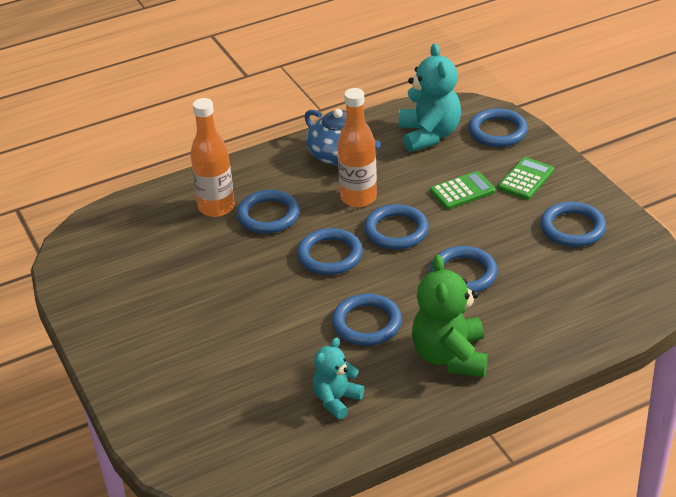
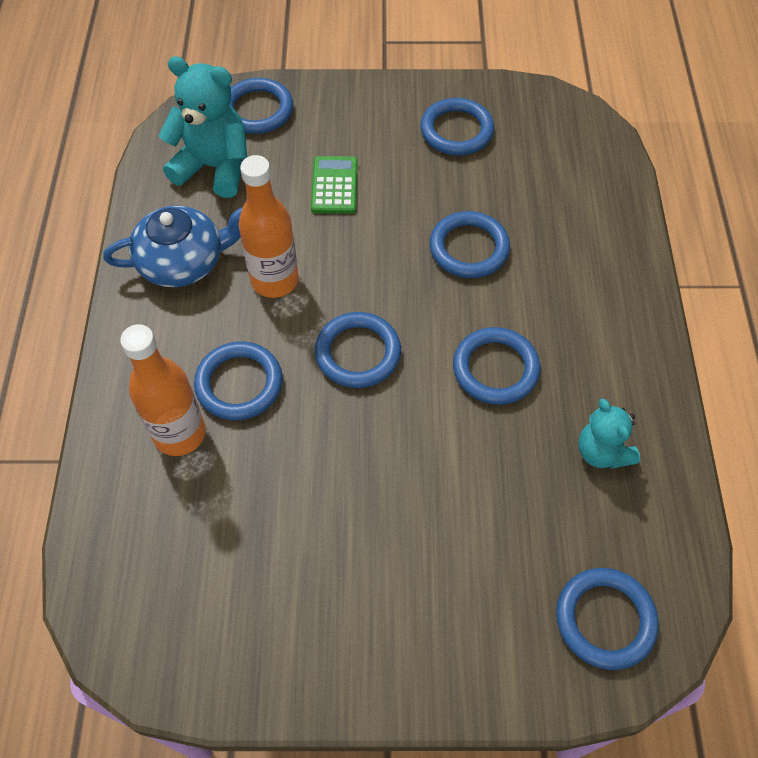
camera: 65 degrees left, 20 degrees up
blue ring [364,204,429,250] -> blue ring moved to [556,568,659,670]
green teddy bear [412,255,488,377] -> none
green calculator [498,157,554,200] -> none

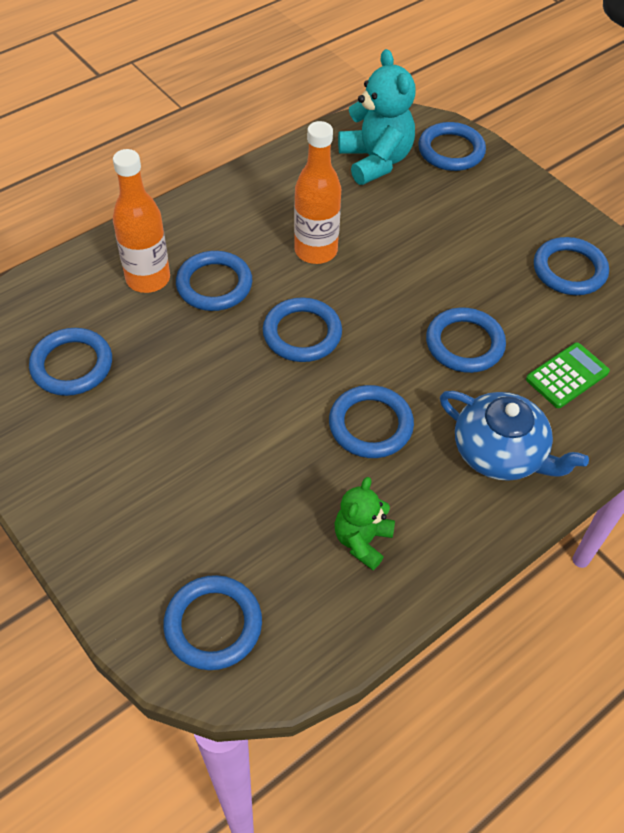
camera: 50 degrees right, 5 degrees down
blue teapot [103,206,243,287] -> blue teapot moved to [440,391,589,481]
green calculator [311,156,358,214] -> green calculator moved to [526,343,610,408]
turquoise teddy bear [578,398,640,469] -> green teddy bear [335,477,395,570]
none -> blue ring [29,328,112,396]

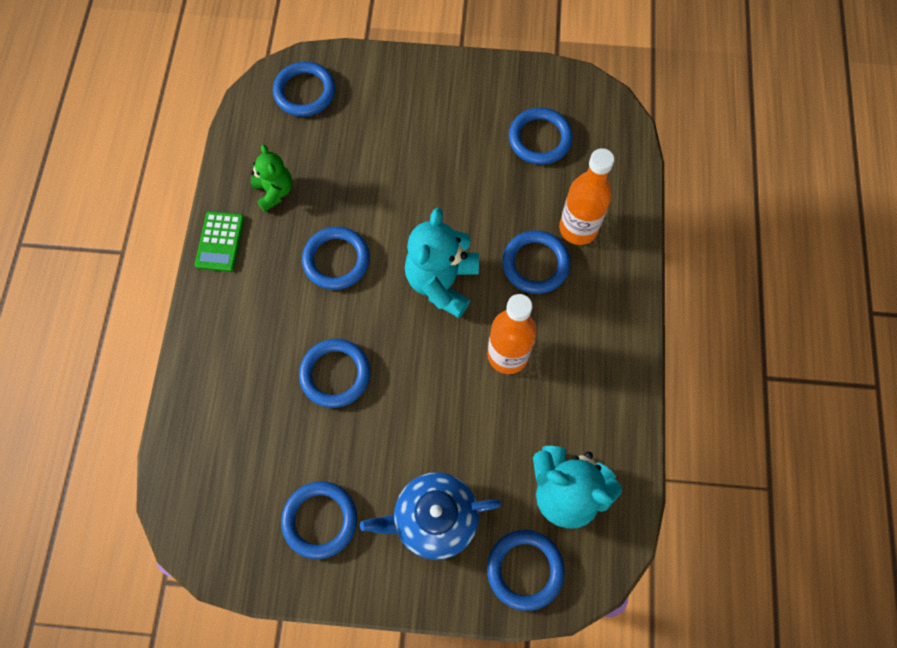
camera: 135 degrees right, 15 degrees up
blue ring [263,297,342,362] -> turquoise teddy bear [405,207,479,318]
blue teapot [440,391,589,481] -> blue teapot moved to [360,472,502,560]
green calculator [526,343,610,408] -> green calculator moved to [195,211,245,272]

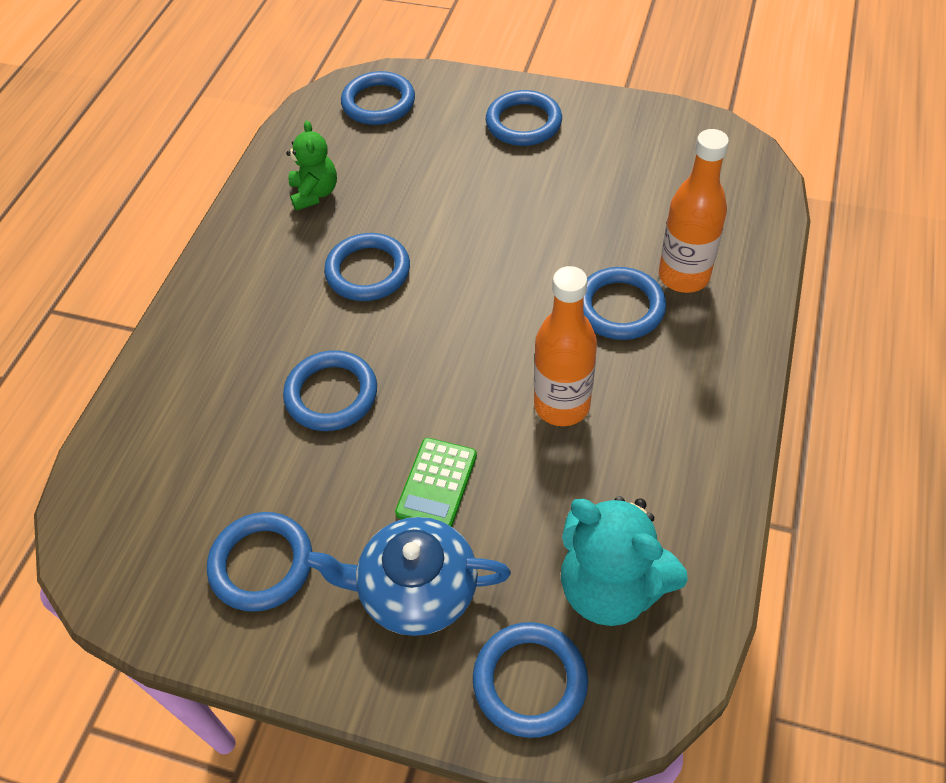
camera: 15 degrees right, 15 degrees down
green calculator [195,211,245,272] -> green calculator moved to [395,438,477,527]
turquoise teddy bear [405,207,479,318] -> none
blue ring [509,107,573,165] -> blue ring moved to [486,90,562,146]

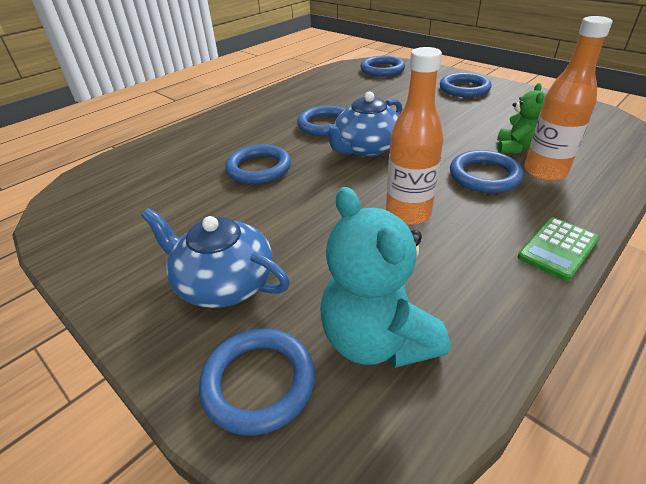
camera: 25 degrees right, 15 degrees down
blue ring [207,512,312,612] -> none
green teddy bear [286,121,337,211] -> green teddy bear moved to [497,83,546,154]
green calculator [395,438,477,527] -> green calculator moved to [518,217,600,281]
none -> blue teapot [323,92,402,157]

